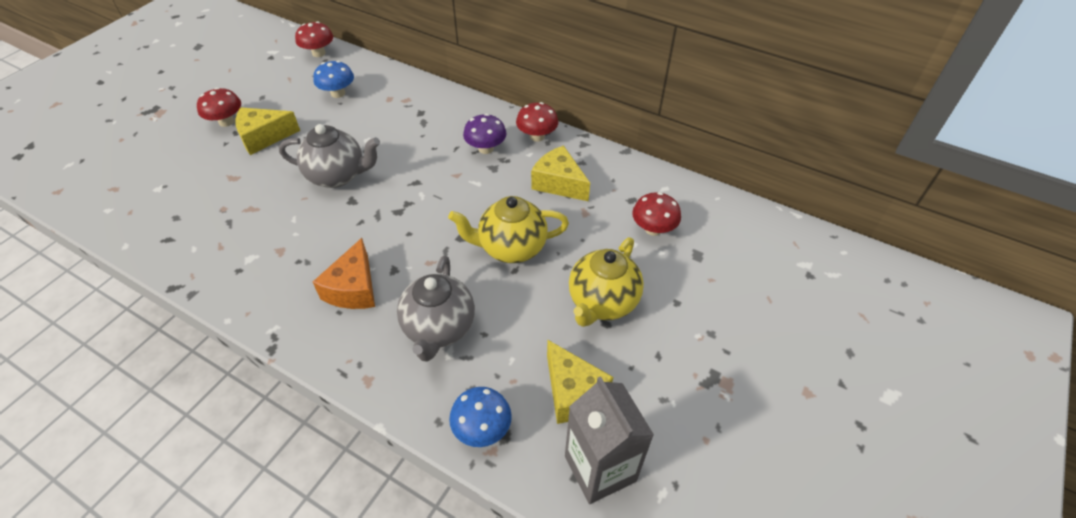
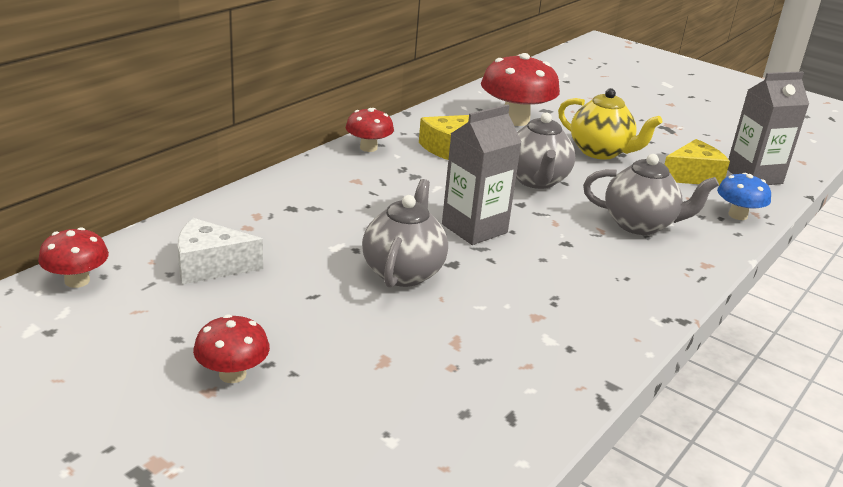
camera: 85 degrees left, 20 degrees down
yellow cheese [235,107,300,155] -> none
blue mushroom [313,61,354,98] -> white cheese [178,218,263,284]
orange cheese [313,238,375,309] -> none
yellow teapot [448,196,569,263] -> grey teapot [516,112,575,189]
purple mushroom [463,114,507,154] -> none
red mushroom [632,192,681,236] -> red mushroom [481,53,560,126], size x1.78
none -> grey carton [442,104,521,245]

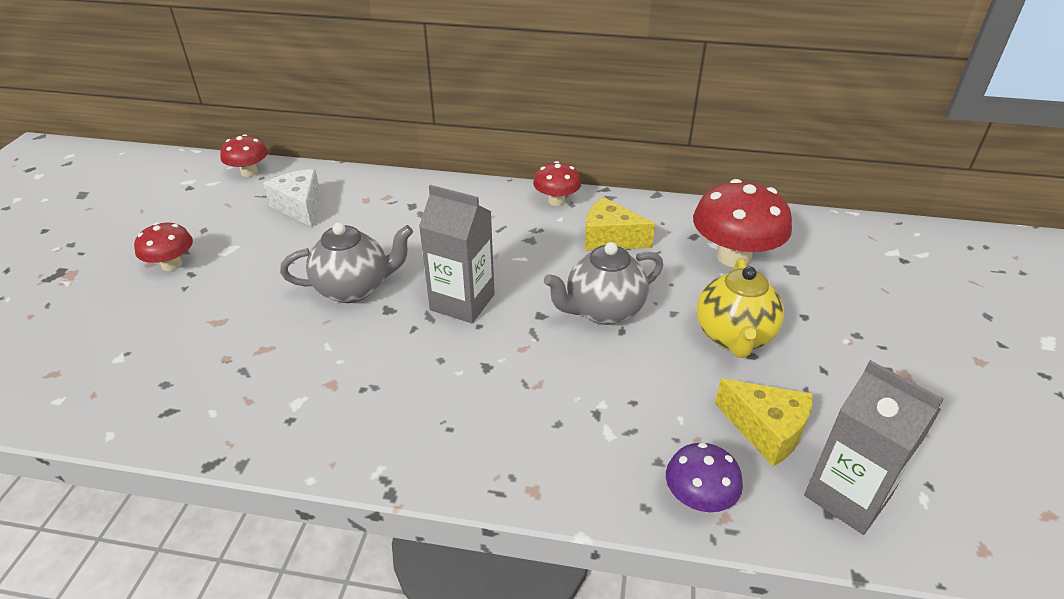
camera: 65 degrees right, 10 degrees up
grey teapot [583,154,719,235] -> none
blue mushroom [717,173,771,220] -> purple mushroom [666,443,743,512]

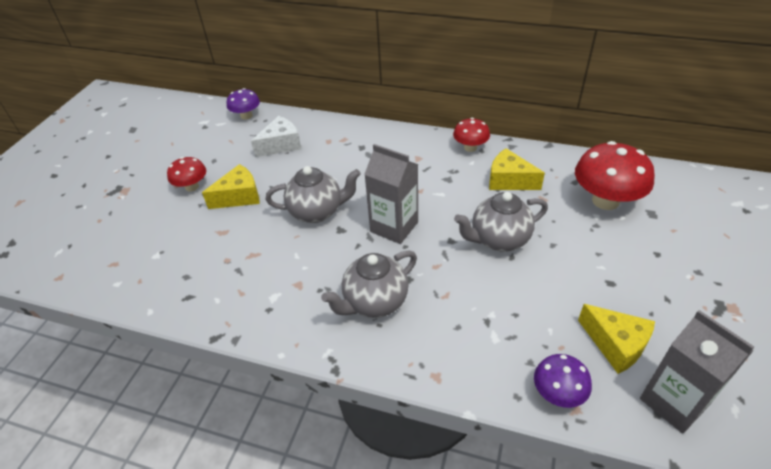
camera: 10 degrees right, 5 degrees up
red mushroom [220,134,268,177] -> purple mushroom [227,88,260,120]
white cheese [263,169,320,227] -> white cheese turned 75 degrees clockwise [251,116,301,157]
yellow teapot [697,258,784,358] -> none
none -> yellow cheese [202,164,260,209]
none -> grey teapot [321,250,417,318]

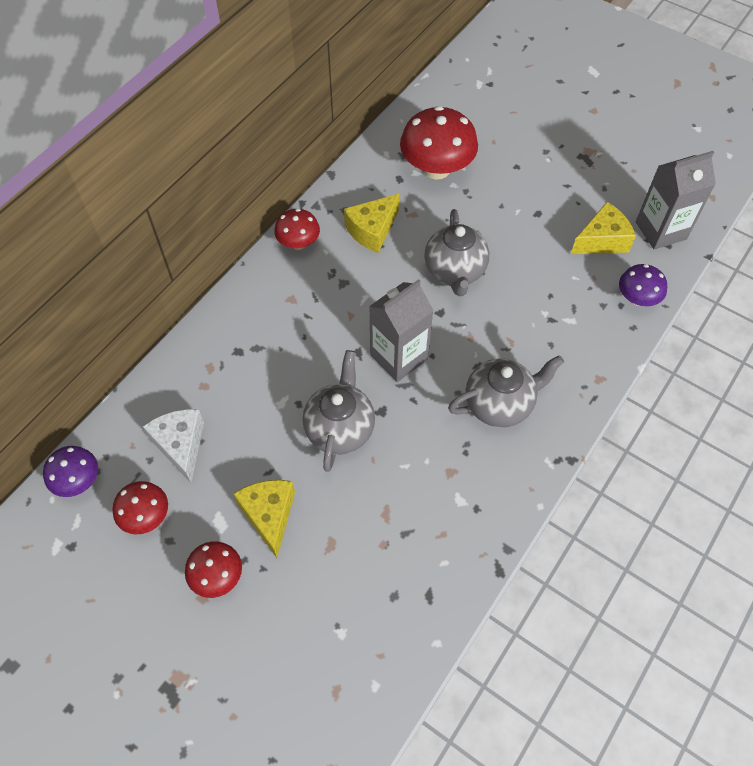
camera: 75 degrees left, 15 degrees up
grey teapot [321,250,417,318] -> grey teapot turned 90 degrees counterclockwise [448,355,564,428]
none -> red mushroom [113,481,168,534]

